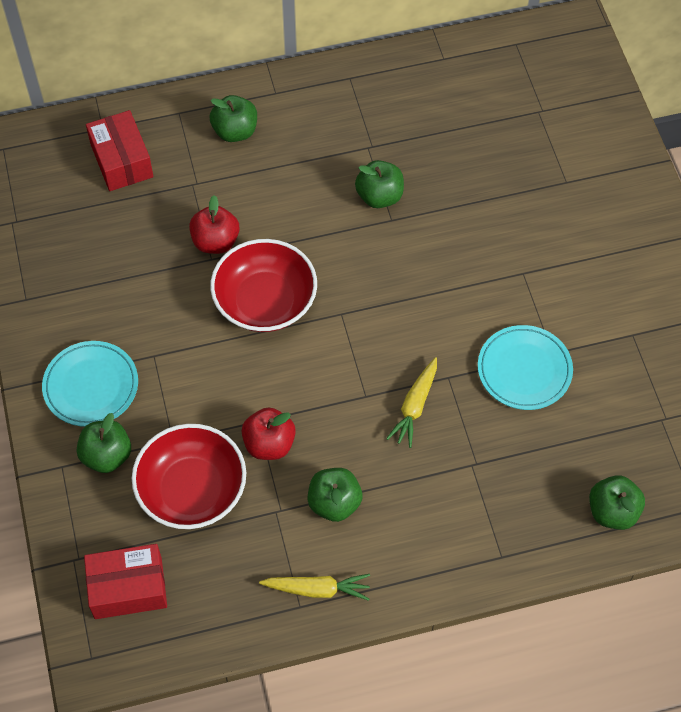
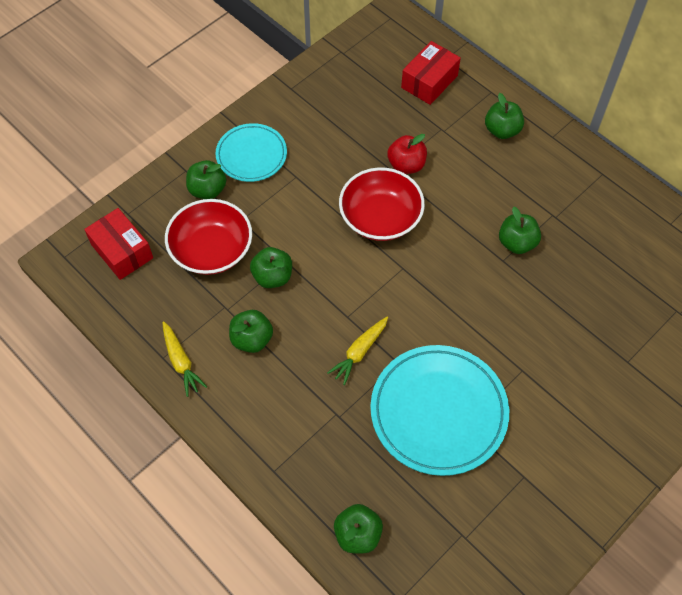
camera: 60 degrees right, 0 degrees up
red apple [241,407,296,460] -> green apple [250,247,292,288]
yellow carrot [386,357,437,448] -> yellow carrot turned 45 degrees counterclockwise [327,317,388,385]
turquoise plate [478,325,573,410] -> turquoise plate [370,345,509,476], size x1.66

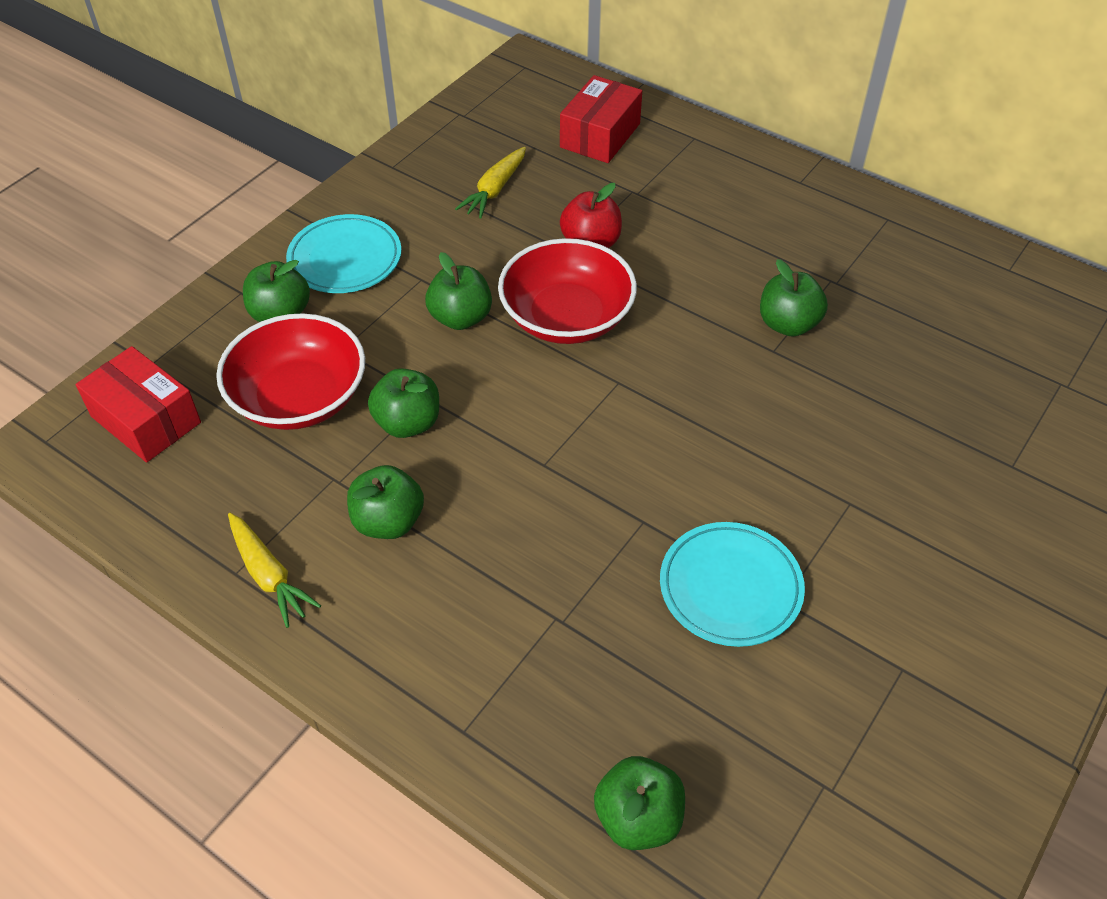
camera: 10 degrees left, 10 degrees down
yellow carrot [327,317,388,385] -> yellow carrot moved to [455,147,526,218]
turquoise plate [370,345,509,476] -> turquoise plate [660,522,805,647], size x0.60
green apple [485,93,524,139] -> green apple moved to [425,252,492,330]

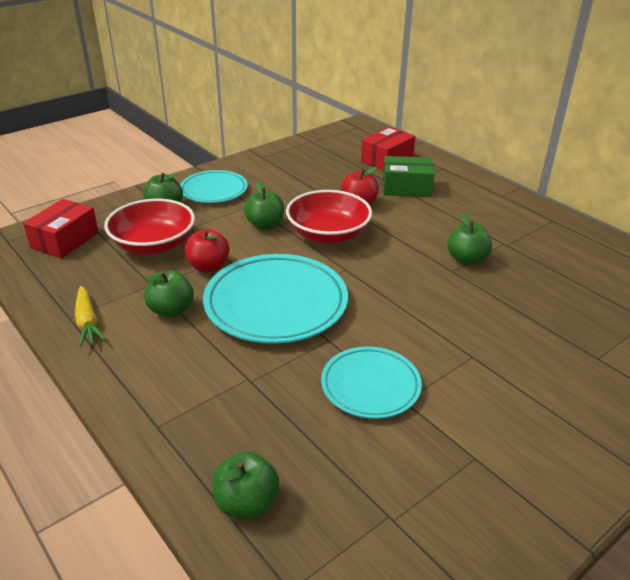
camera: 15 degrees right, 15 degrees down
red box [75,346,201,462] -> red box turned 60 degrees clockwise [23,199,98,258]
green apple [368,368,439,438] -> red apple [185,229,230,272]
yellow carrot [455,147,526,218] -> none
none -> turquoise plate [203,254,348,344]
none -> green box [383,156,435,197]

